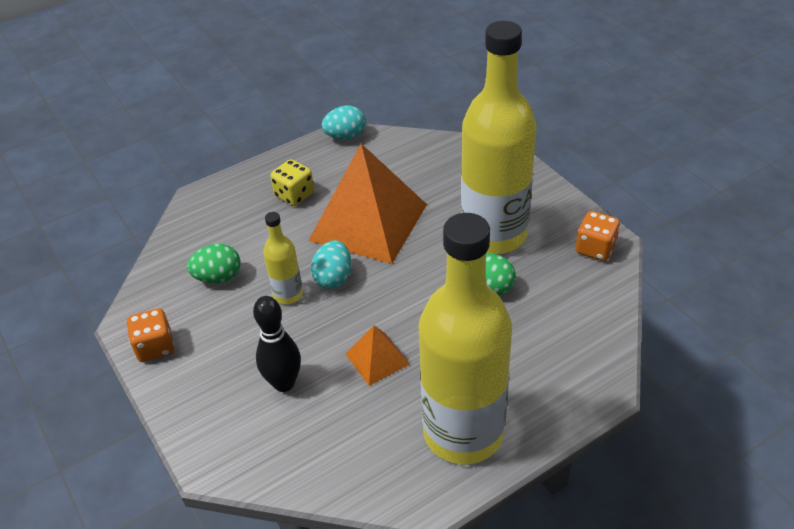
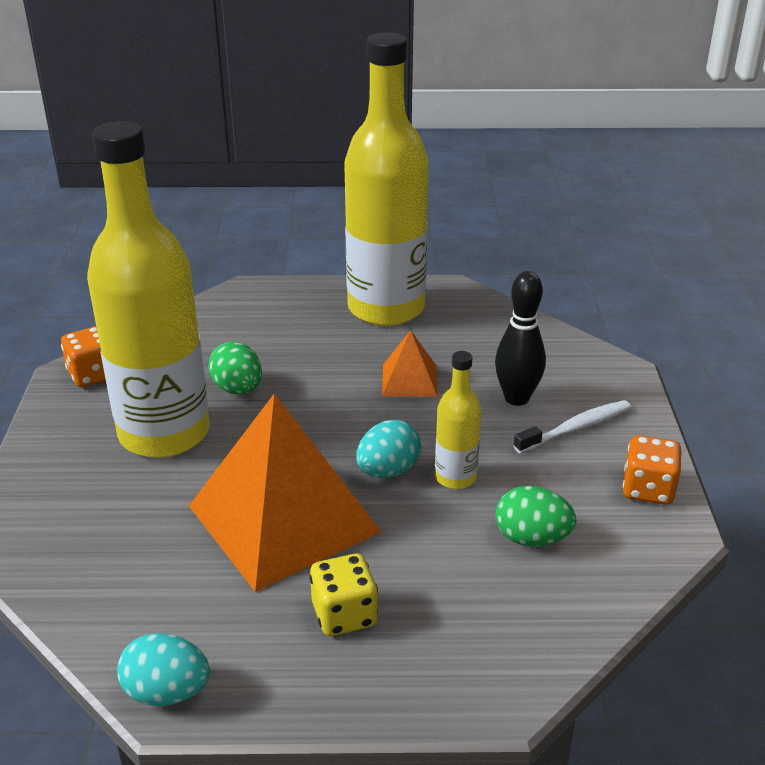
camera: 150 degrees left, 10 degrees down
none -> white toothbrush [513,400,631,454]

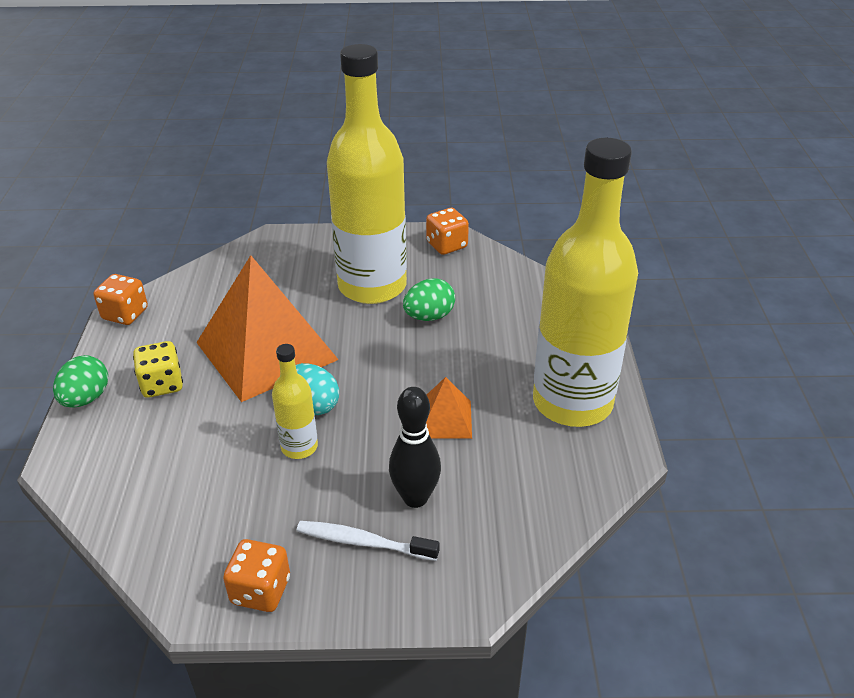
camera: 90 degrees right, 5 degrees up
turquoise egg [117,633,210,706] -> orange dice [93,274,148,325]
green egg [496,486,576,546] -> green egg moved to [53,355,108,408]
white toothbrush [513,400,631,454] -> white toothbrush turned 135 degrees clockwise [297,521,440,561]

